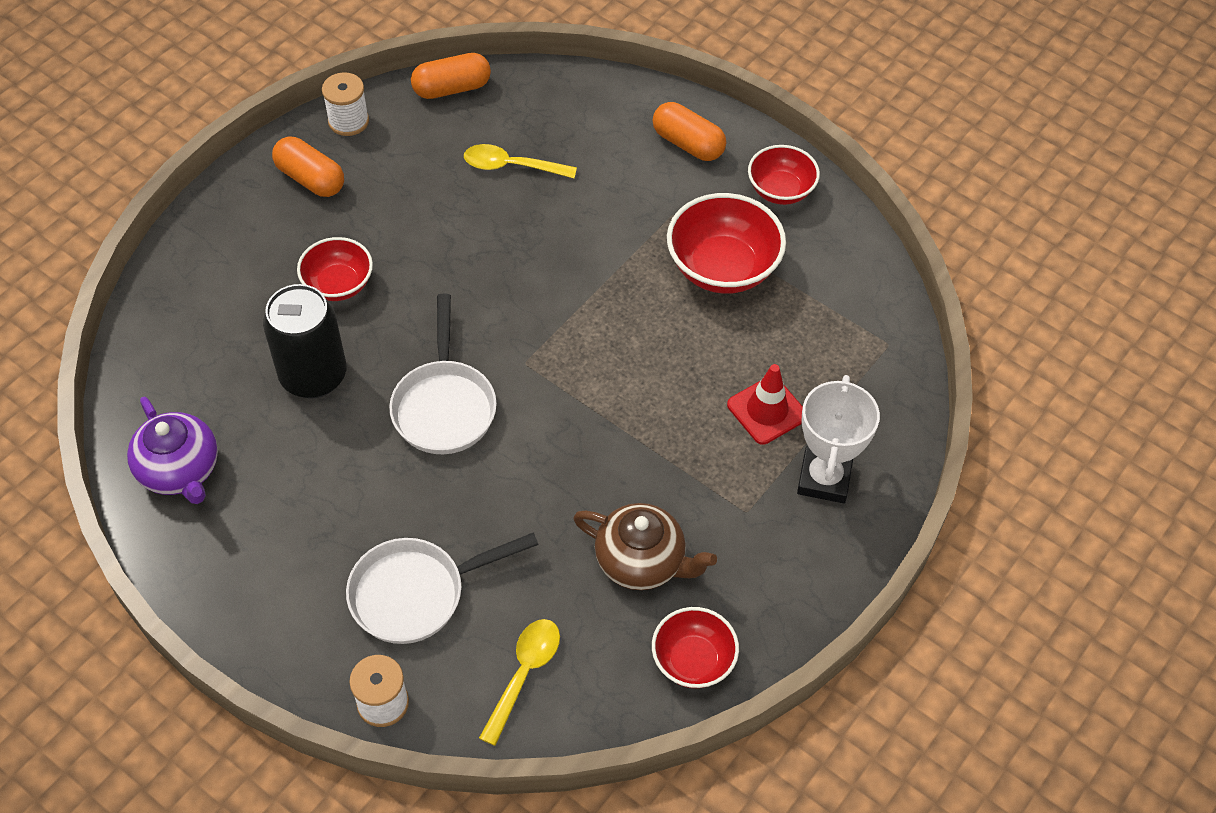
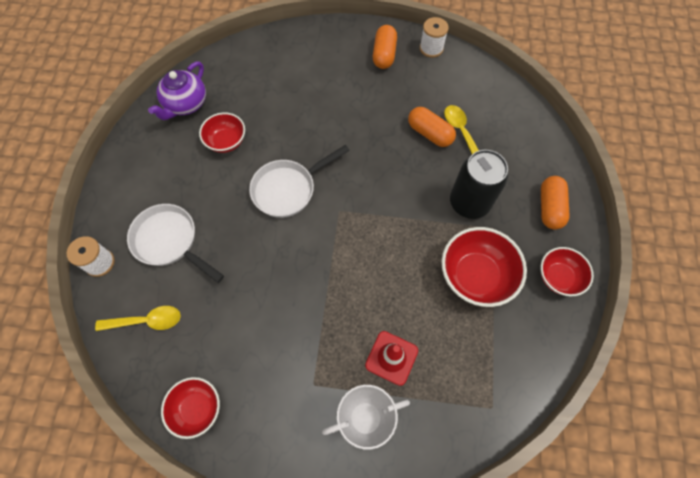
camera: 60 degrees right, 10 degrees up
black can [263,284,346,399] -> black can moved to [450,150,508,219]
red bowl [297,237,373,301] -> red bowl moved to [199,112,245,153]
orange capsule [411,53,491,99] -> orange capsule moved to [408,107,456,147]
brown teapot [573,503,717,590] -> none

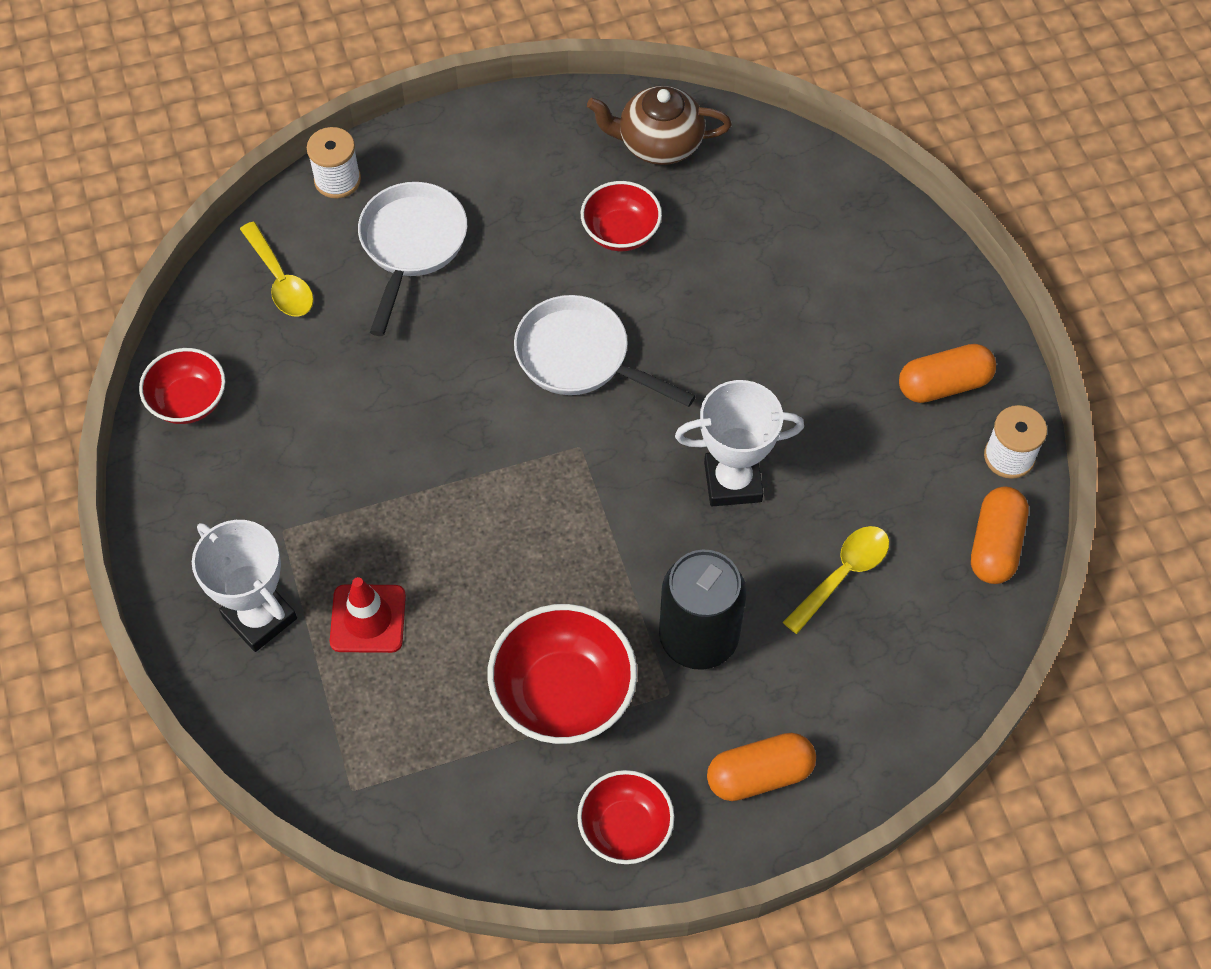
camera: 65 degrees right, 5 degrees down
purple teapot [148,61,206,120] -> brown teapot [587,86,732,165]
orange capsule [408,107,456,147] -> orange capsule moved to [971,487,1029,584]
none -> white trophy [675,380,804,506]

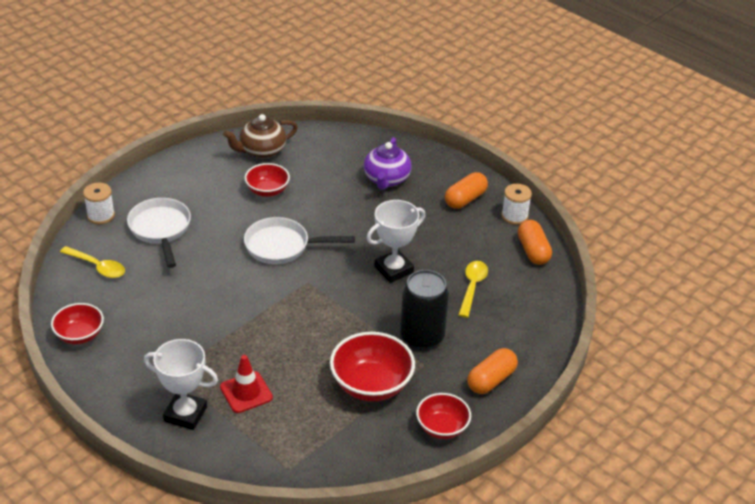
camera: 30 degrees left, 20 degrees down
none -> purple teapot [364,137,412,190]

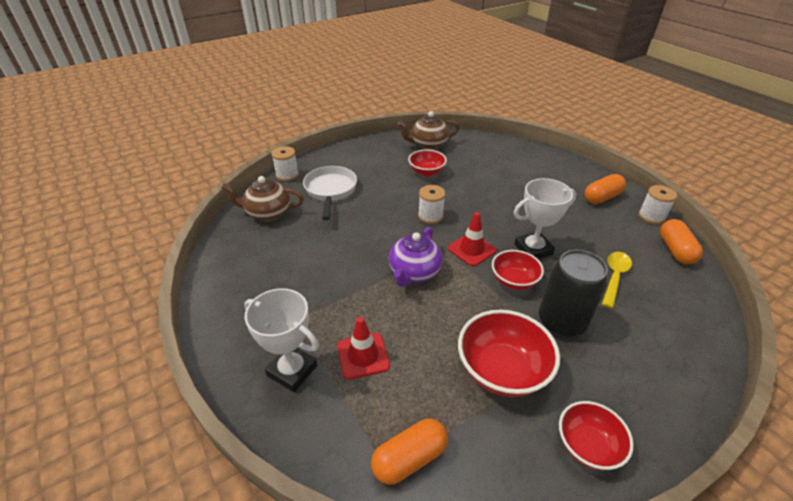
camera: 15 degrees right, 0 degrees up
red bowl [51,303,104,344] -> red bowl moved to [492,250,544,290]
yellow spoon [60,246,125,278] -> brown teapot [221,176,304,221]
white pan [244,217,355,264] -> white spool [418,185,445,224]
purple teapot [364,137,412,190] -> purple teapot moved to [389,227,443,287]
orange capsule [467,348,518,394] -> orange capsule moved to [371,419,448,485]
none -> red traffic cone [448,212,497,266]

